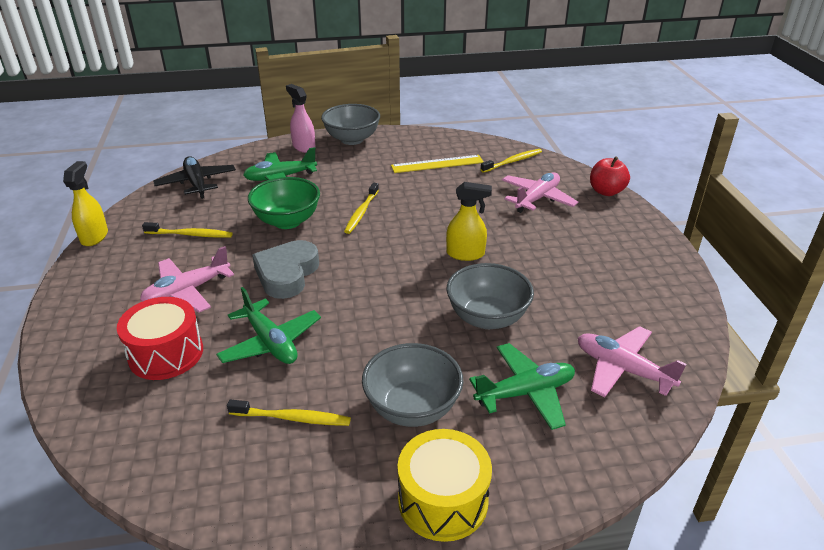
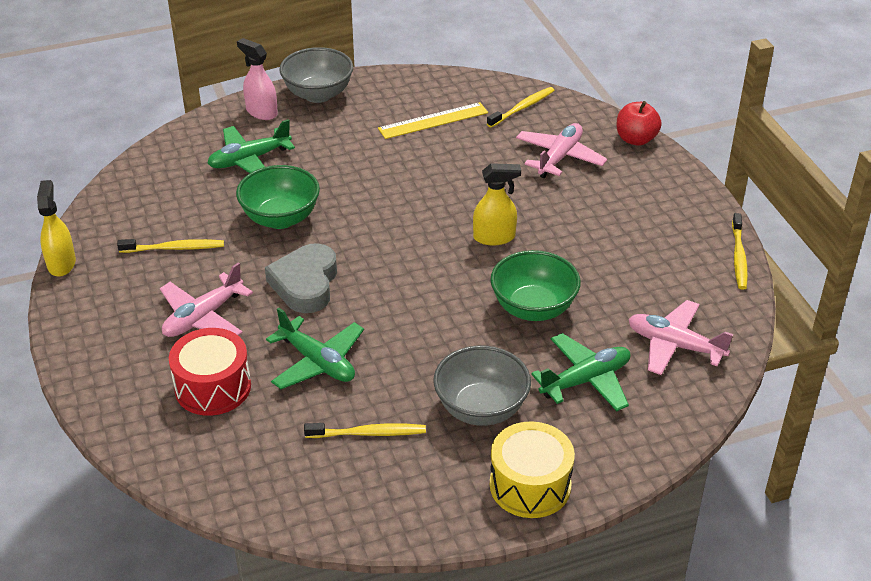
camera: 10 degrees left, 5 degrees up
black plane [153,156,236,199] -> none
yellow toothbrush [344,182,379,234] -> yellow toothbrush moved to [732,213,748,290]
grey bowl [447,263,534,329] -> green bowl [490,250,581,321]

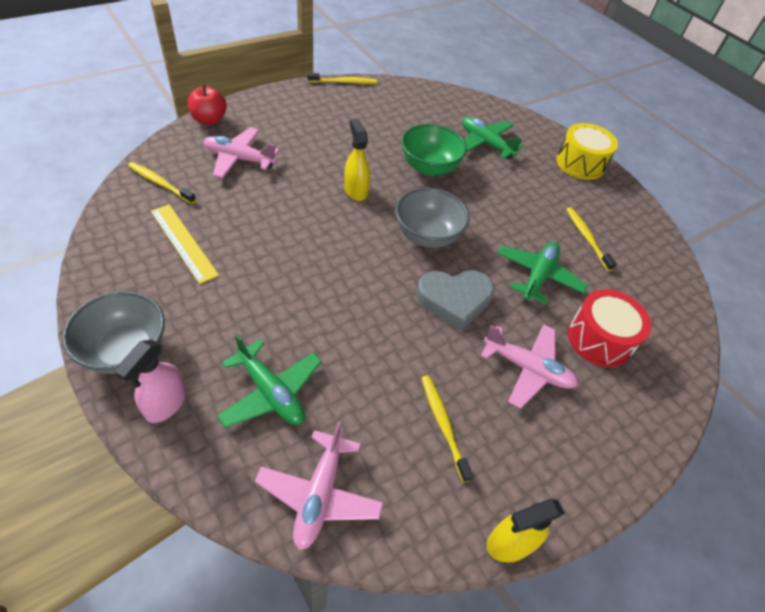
camera: 110 degrees left, 10 degrees up
green bowl [236,165,320,229] -> none
grey bowl [434,346,531,426] -> grey bowl moved to [395,188,470,248]
pink plane [628,300,734,375] -> pink plane moved to [255,421,383,550]

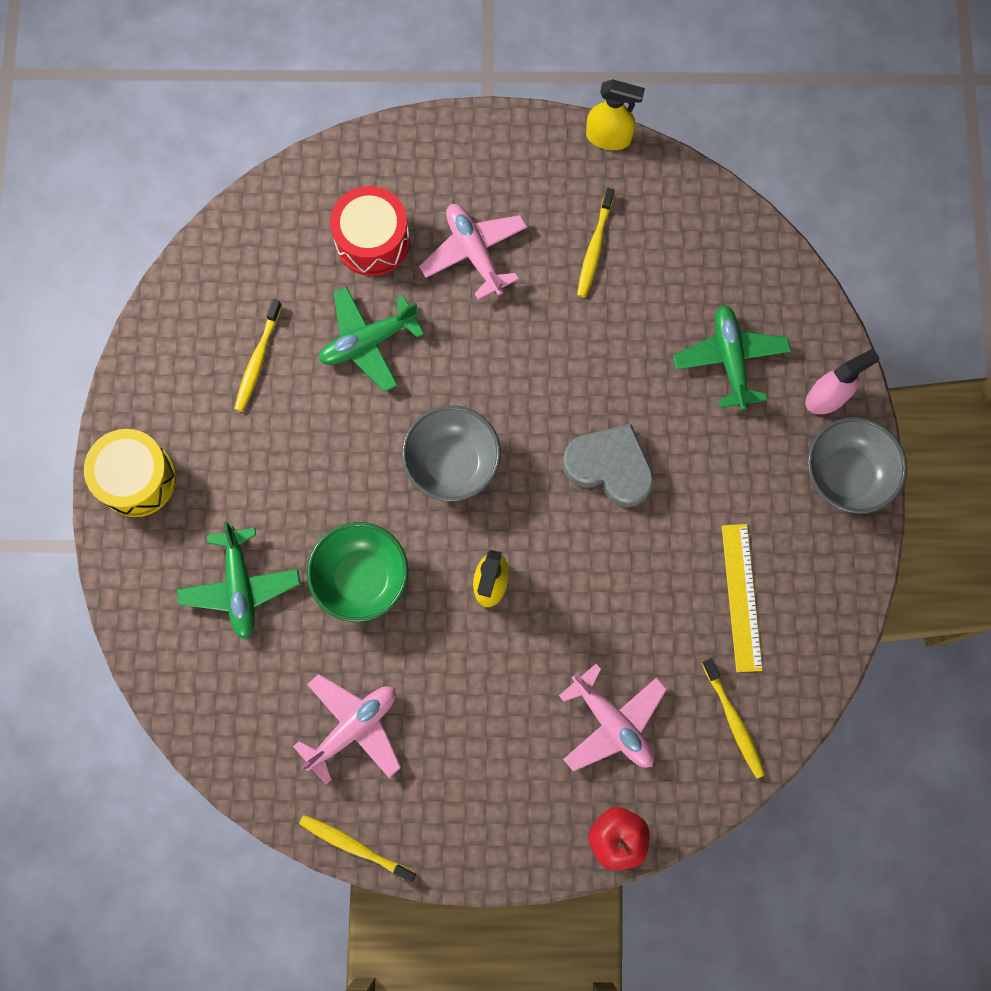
camera: 140 degrees left, 25 degrees up
pink plane [255,421,383,550] -> pink plane moved to [293,674,401,784]
grey heart [416,270,494,331] -> grey heart moved to [563,424,654,507]

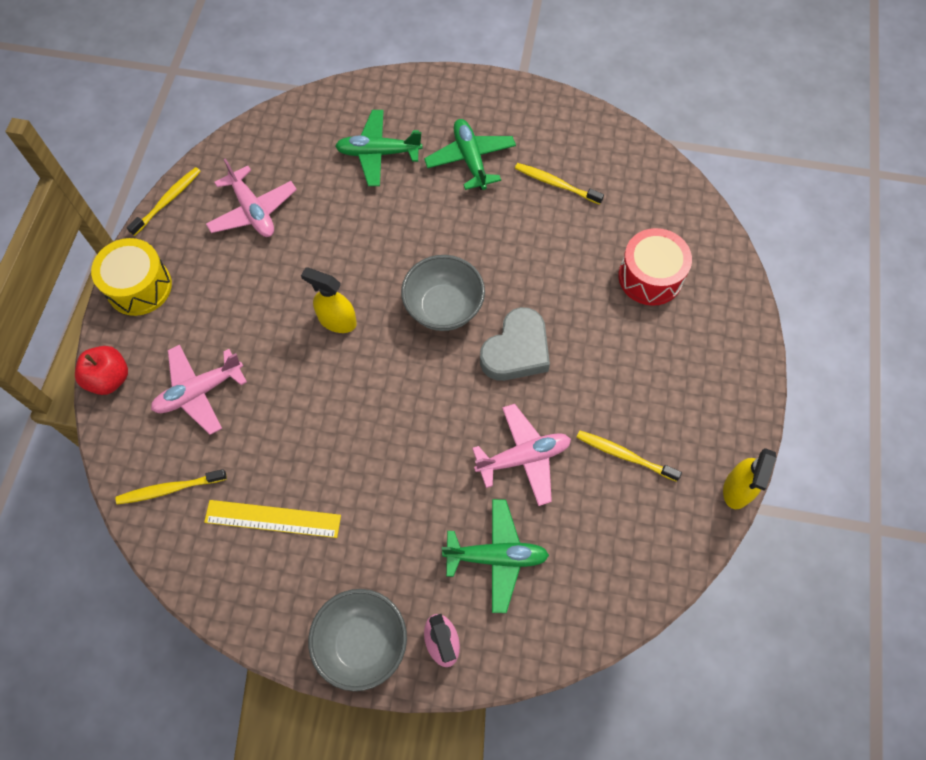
camera: 100 degrees right, 10 degrees down
yellow drum [84,429,176,517] -> yellow drum moved to [91,238,172,316]
green bowl [307,522,408,622] -> none
green plane [319,287,424,392] -> green plane moved to [424,119,516,190]
pink plane [419,204,527,300] -> pink plane moved to [472,404,571,506]
grey heart [563,424,654,507] -> grey heart moved to [480,307,550,381]

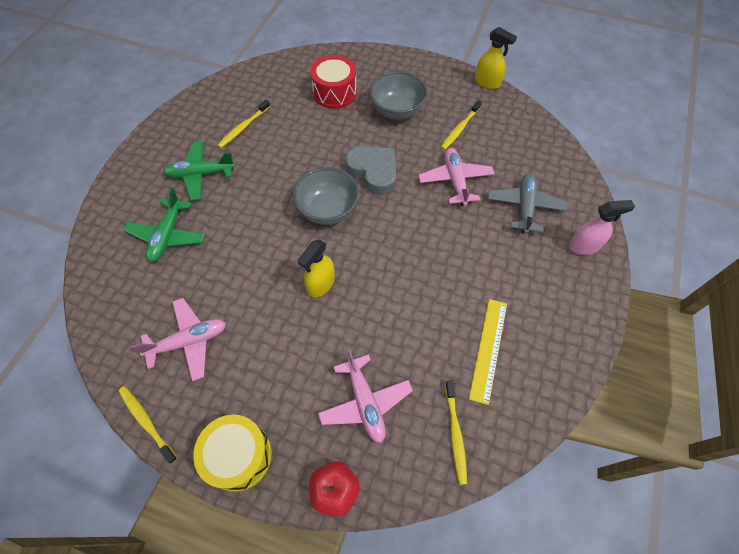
camera: 80 degrees left, 5 degrees down
grey bowl [308,589,407,691] -> grey bowl moved to [369,71,427,120]
green plane [442,499,549,613] -> grey plane [488,173,568,234]

